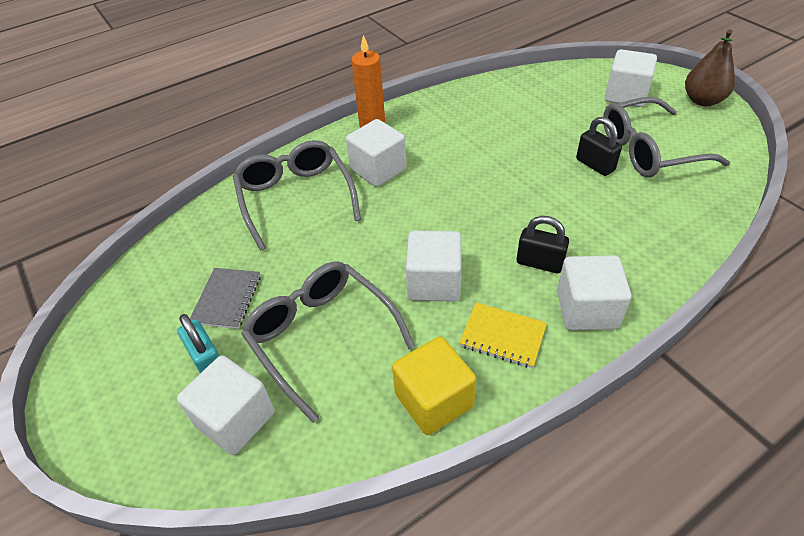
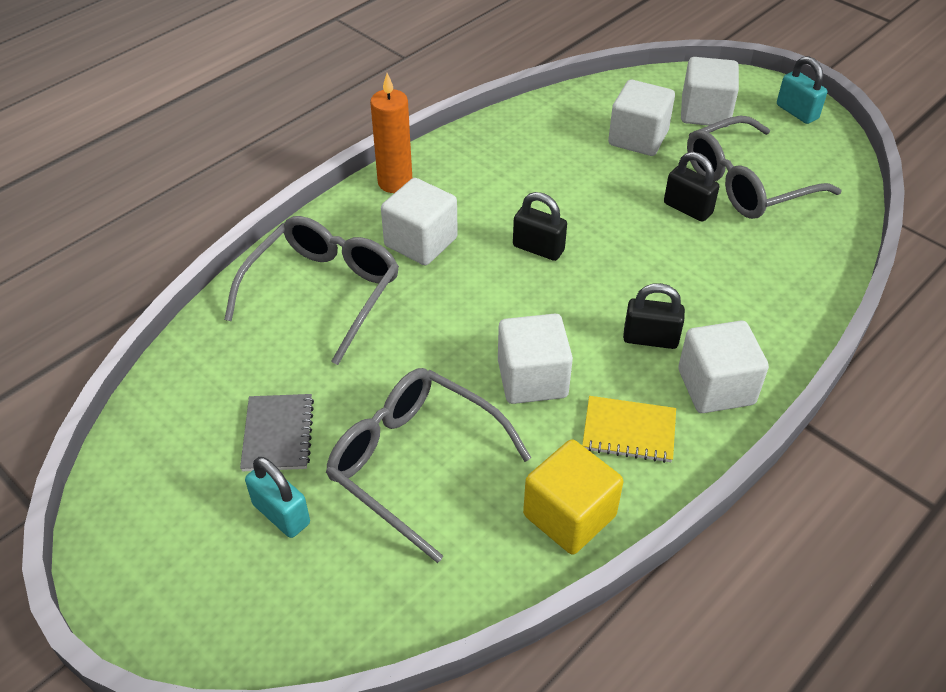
camera: 15 degrees left, 0 degrees up
white cube [177,355,274,455] -> white cube moved to [608,80,675,156]
grey glasses [233,140,361,251] -> grey glasses turned 60 degrees clockwise [224,216,399,365]
brown pear [685,29,735,106] -> turquoise padlock [777,56,827,124]
none -> black padlock [513,192,567,261]

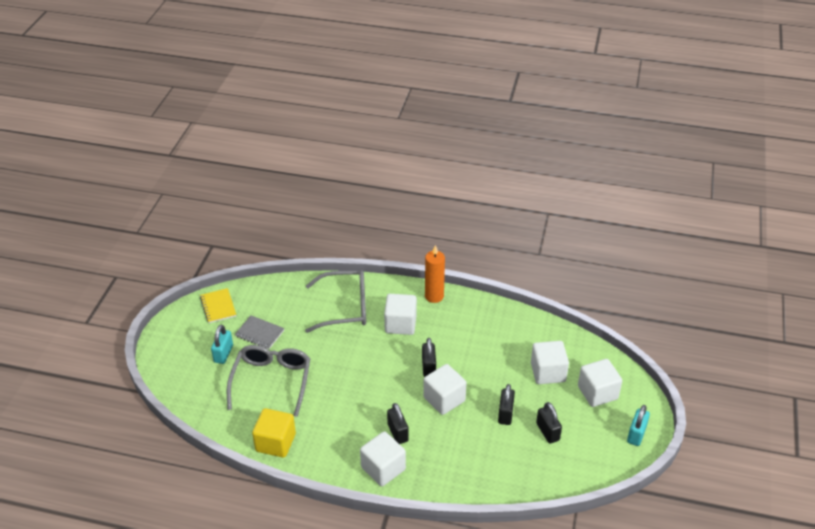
camera: 60 degrees right, 5 degrees down
grey notebook [240,394,314,471] -> grey notebook turned 60 degrees clockwise [235,315,285,349]
white cube [498,314,573,404] -> white cube moved to [423,364,467,415]
yellow notebook [582,396,676,463] -> yellow notebook moved to [200,288,236,323]
grey glasses [687,115,842,219] -> black padlock [536,402,562,443]

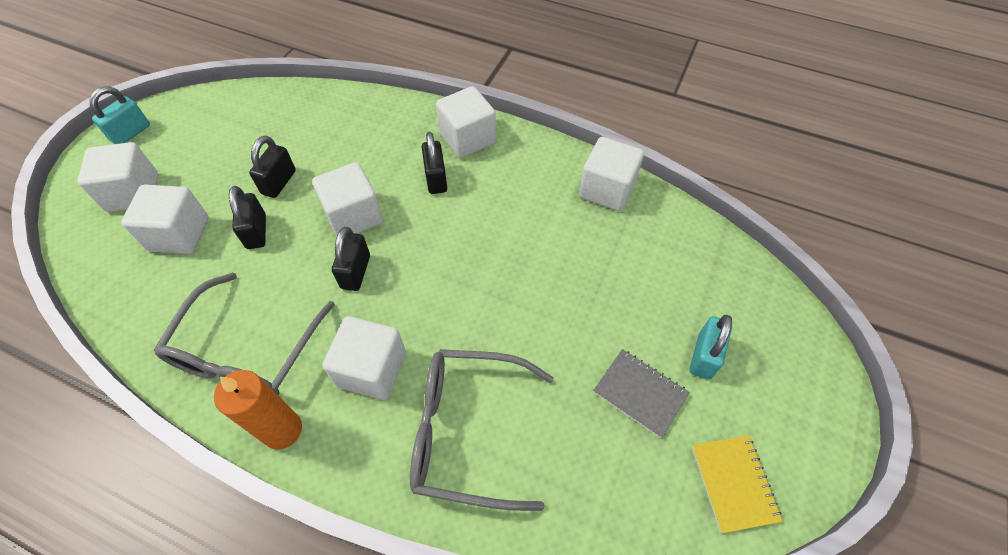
camera: 170 degrees left, 15 degrees up
grey glasses [227,345,311,417] -> grey glasses moved to [154,272,335,395]
yellow cube [252,408,296,458] -> white cube [579,137,644,211]
black padlock [536,402,562,443] -> black padlock moved to [229,186,266,249]

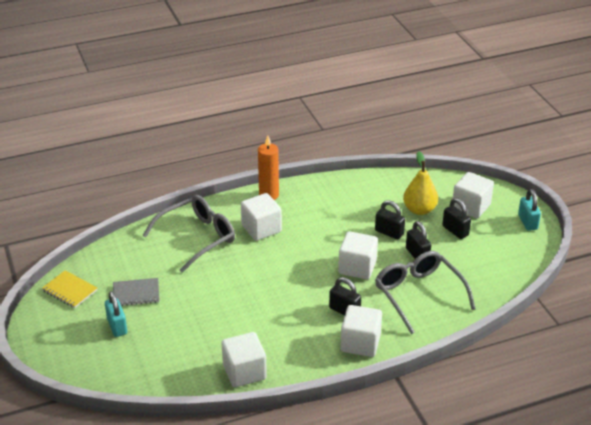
camera: 135 degrees right, 20 degrees down
white cube [121,184,209,254] -> yellow pear [403,151,438,215]
grey glasses [154,272,335,395] -> grey glasses moved to [375,251,476,334]
black padlock [332,227,370,291] -> black padlock moved to [442,198,471,239]

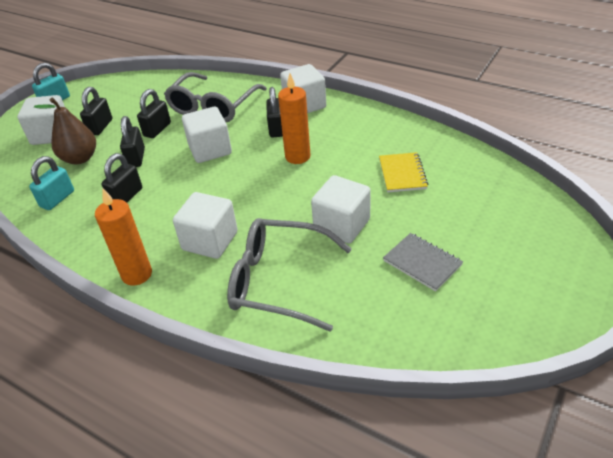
camera: 125 degrees left, 5 degrees up
yellow notebook [42,270,97,308] -> yellow notebook moved to [379,152,428,192]
turquoise padlock [105,291,127,337] -> turquoise padlock moved to [29,156,74,210]
white cube [222,332,267,387] -> white cube moved to [311,175,371,244]
yellow pear [403,151,438,215] -> brown pear [34,98,96,165]
none -> black padlock [102,153,142,203]
none -> orange candle [278,73,310,164]

